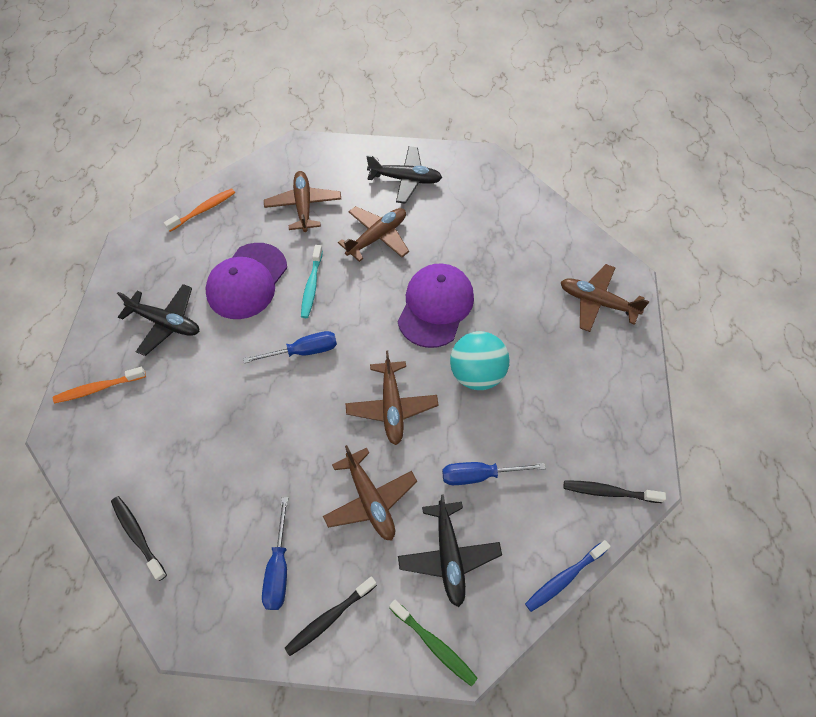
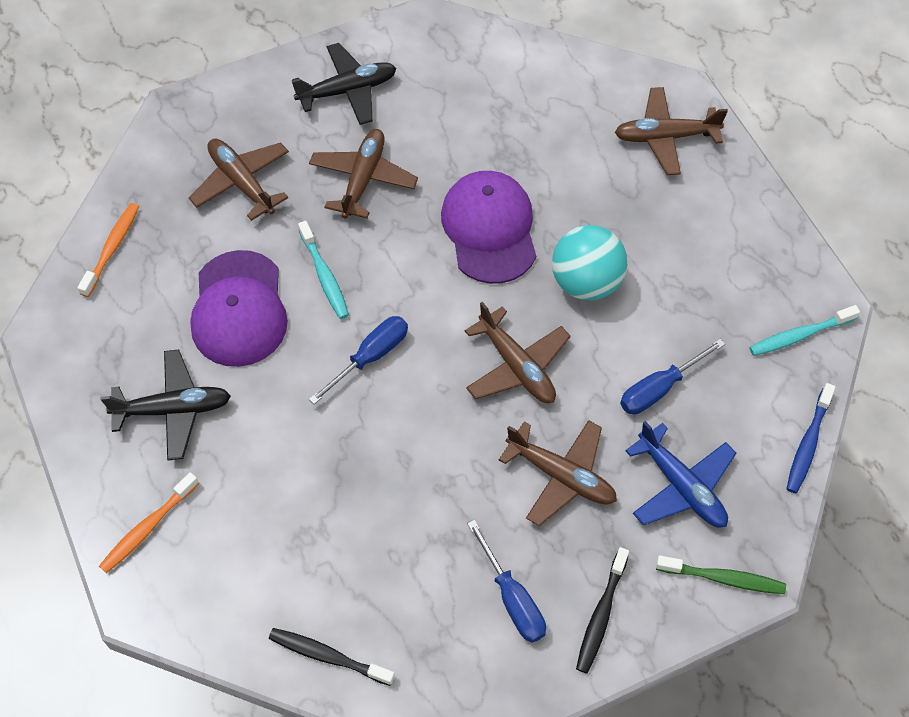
camera: 30 degrees left, 0 degrees up
black plane [398,494,502,607] -> blue plane [625,421,736,527]
black toothbrush [564,480,666,503] -> turquoise toothbrush [749,305,860,356]

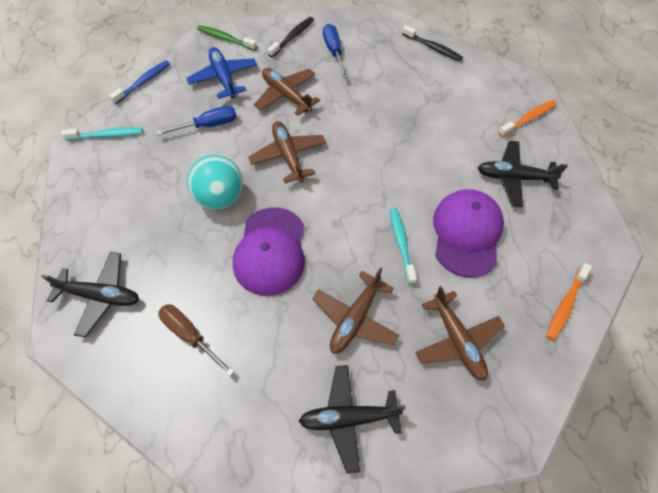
camera: 165 degrees left, 0 degrees up
blue screwdriver [309,316,408,404] -> none
brown plane [615,87,728,175] -> black plane [41,252,139,338]
none -> brown screwdriver [158,305,234,376]

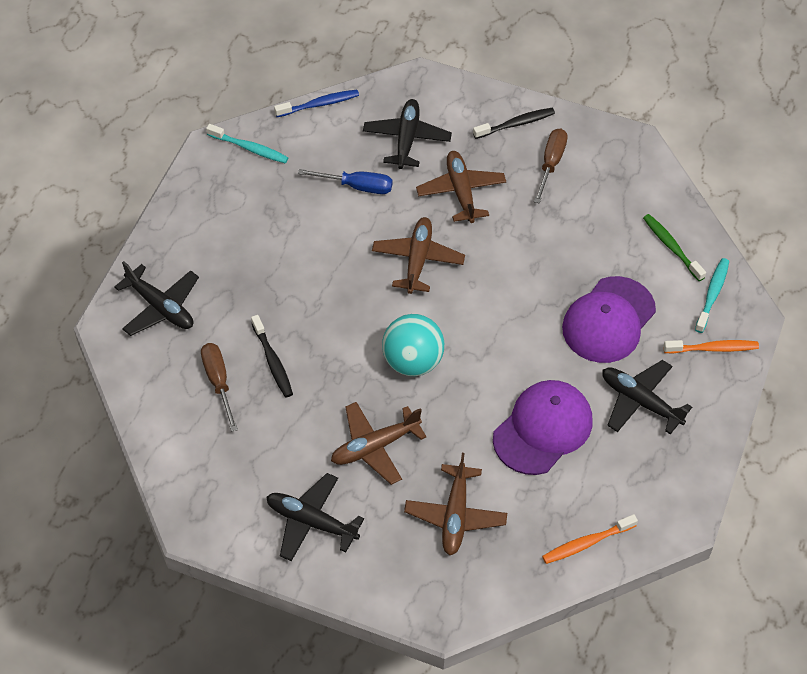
camera: 30 degrees right, 5 degrees down
blue plane [186,47,257,99] -> black plane [363,99,452,169]
turquoise ball [187,155,243,209] -> turquoise ball moved to [382,314,444,376]
green toothbrush [197,25,257,51] -> green toothbrush moved to [643,214,706,281]
purple cap [233,207,305,296] -> purple cap moved to [562,276,656,363]
blue screwdriver [323,24,348,78] -> brown screwdriver [534,129,568,204]
turquoise toothbrush [390,208,417,284] -> turquoise toothbrush moved to [695,258,729,333]
black toothbrush [402,25,463,61] -> black toothbrush moved to [251,315,293,397]

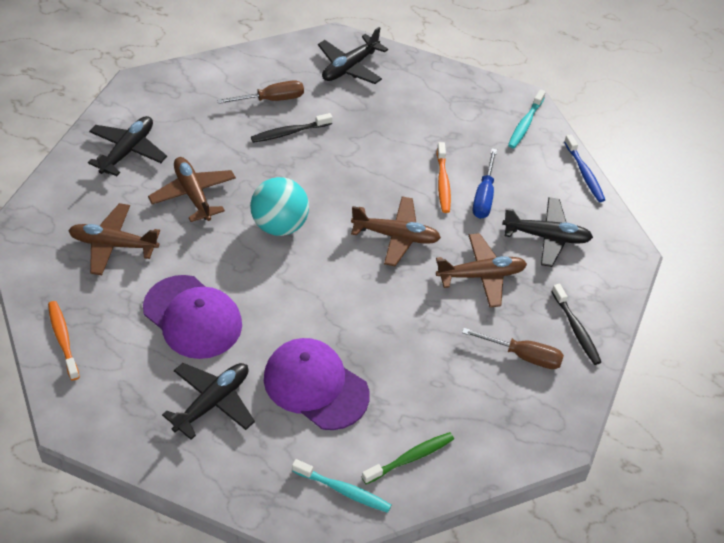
camera: 90 degrees right, 5 degrees down
orange toothbrush [663,340,759,353] -> orange toothbrush moved to [437,142,451,213]

